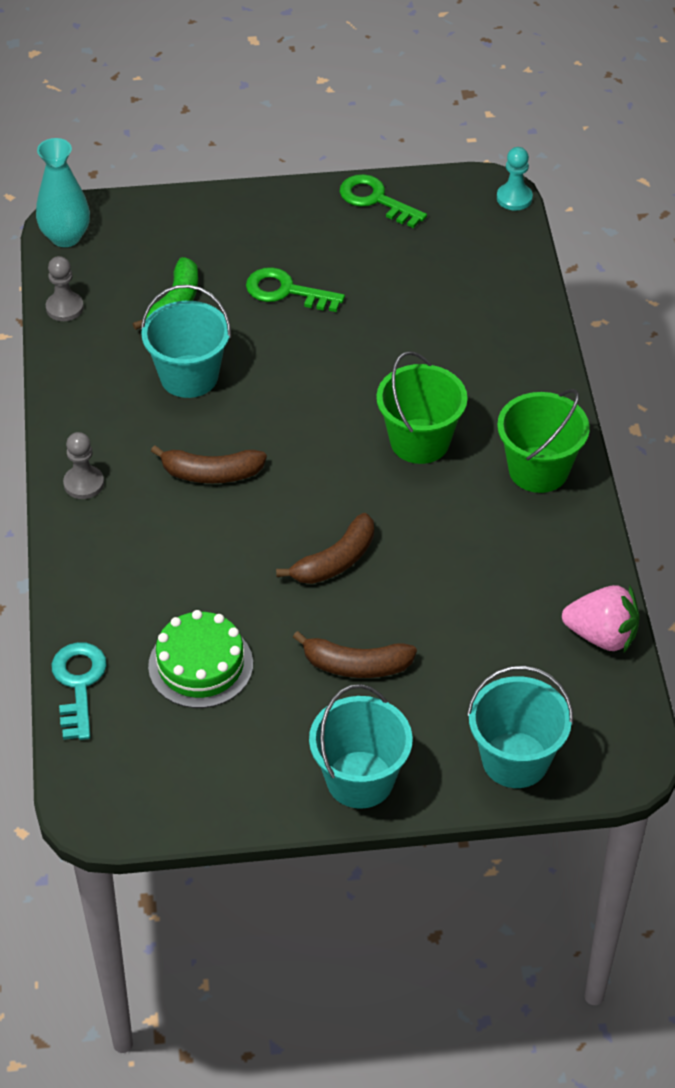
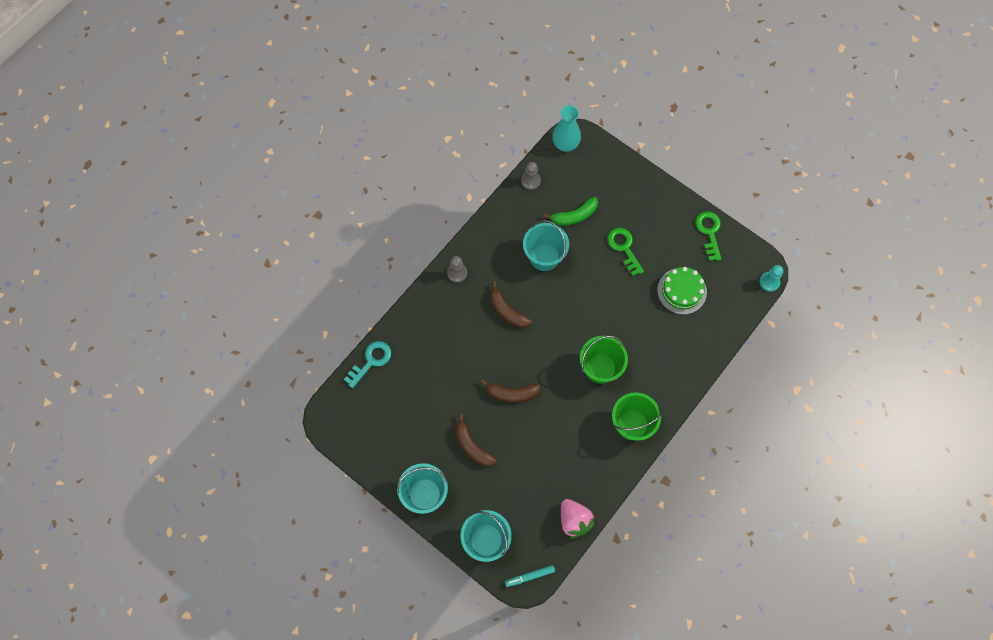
camera: 45 degrees right, 20 degrees up
green cake [148,610,253,708] -> green cake moved to [657,267,707,315]
none -> turquoise marker [505,565,555,587]

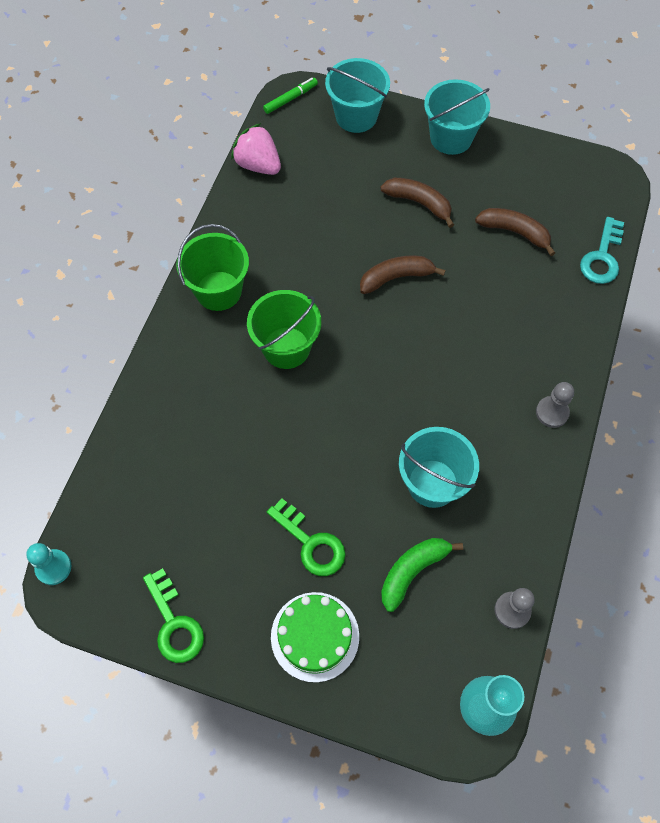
camera: 160 degrees right, 5 degrees down
brown banana [490,281,532,328] -> brown banana moved to [475,208,555,256]
turquoise marker [505,565,555,587] -> green marker [263,78,318,114]
green cake [657,267,707,315] -> green cake moved to [271,592,359,683]

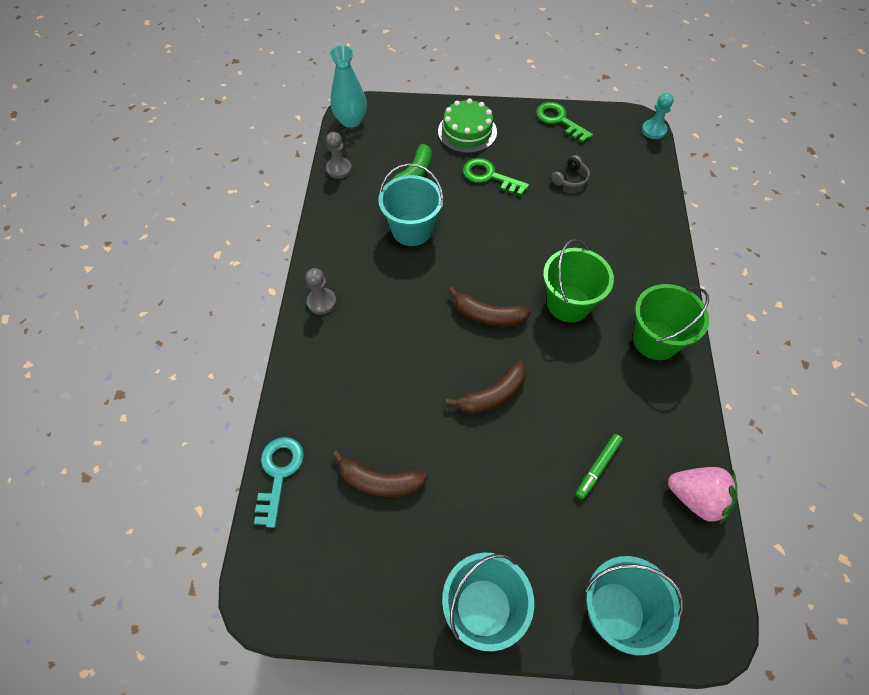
camera: 165 degrees right, 5 degrees down
green marker [263,78,318,114] -> green marker moved to [576,434,623,499]
brown banana [380,177,454,228] -> brown banana moved to [448,287,531,327]
none -> grey headphones [551,155,590,188]

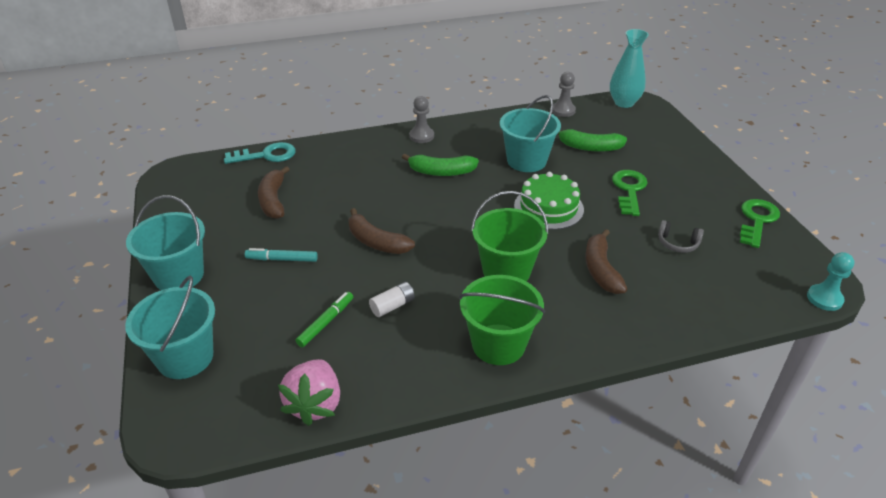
camera: 70 degrees right, 20 degrees down
green cake [438,98,497,153] -> green cake moved to [514,172,584,230]
brown banana [448,287,531,327] -> brown banana moved to [585,229,628,294]
green marker [576,434,623,499] -> green marker turned 105 degrees clockwise [296,292,353,347]
none -> turquoise marker [245,248,318,262]
none -> white battery [369,282,415,317]
none -> green banana [402,154,479,176]

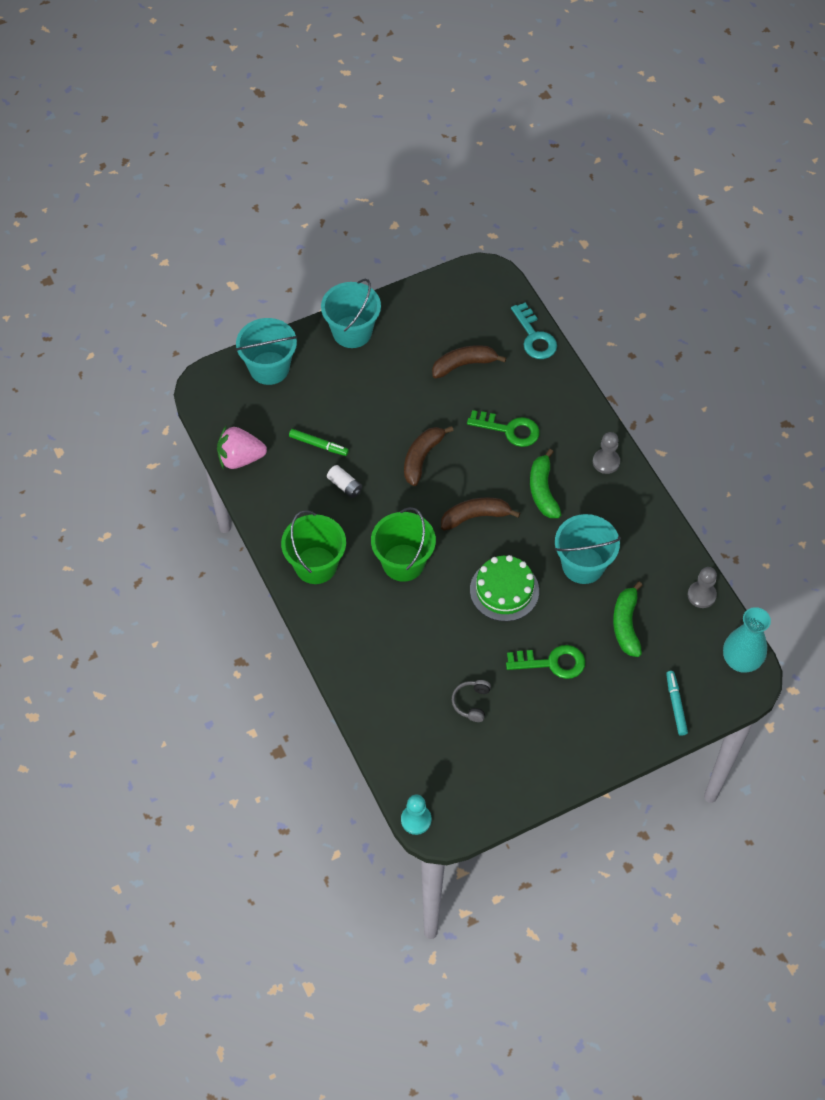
camera: 80 degrees right, 20 degrees up
turquoise marker [245,248,318,262] -> turquoise marker moved to [666,671,688,736]
brown banana [585,229,628,294] -> brown banana moved to [441,498,520,531]
green key [740,199,780,248] -> green key moved to [467,410,540,447]

